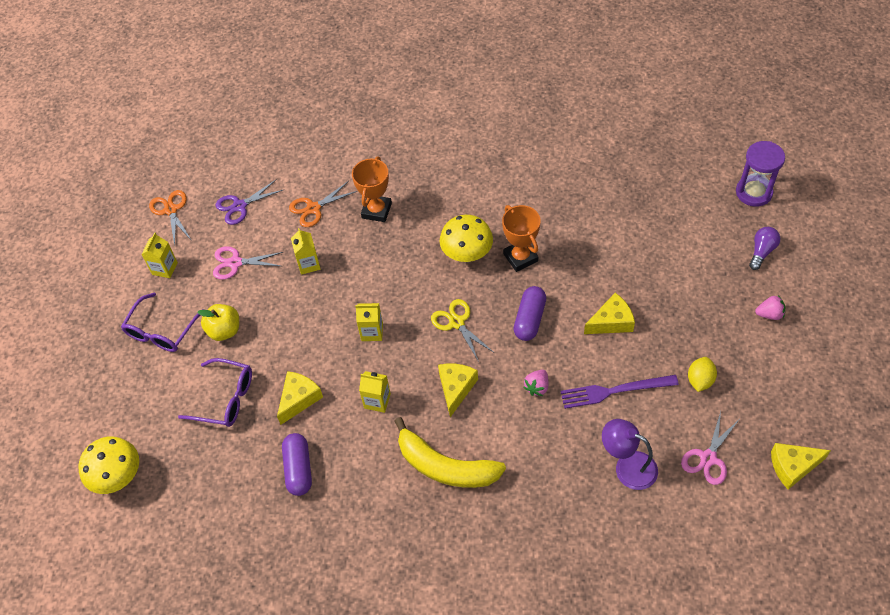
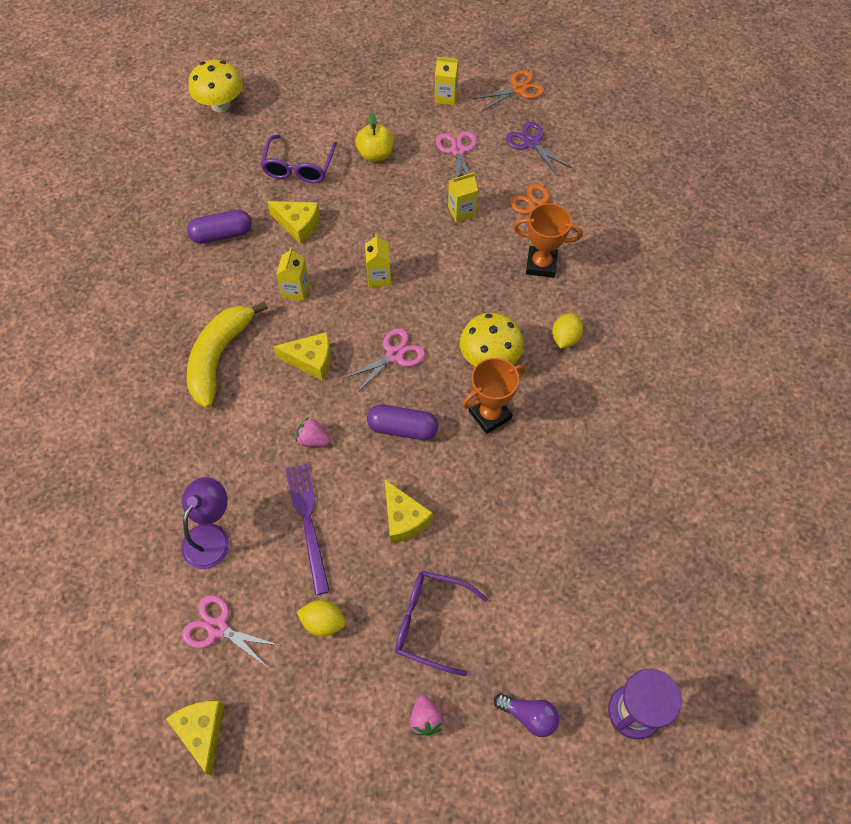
camera: 80 degrees right, 5 degrees up
purple glasses [121,293,204,352] -> purple glasses moved to [395,571,488,676]
yellow scissors [431,299,493,362] -> pink scissors [343,328,425,394]
none -> yellow lemon [552,313,583,348]

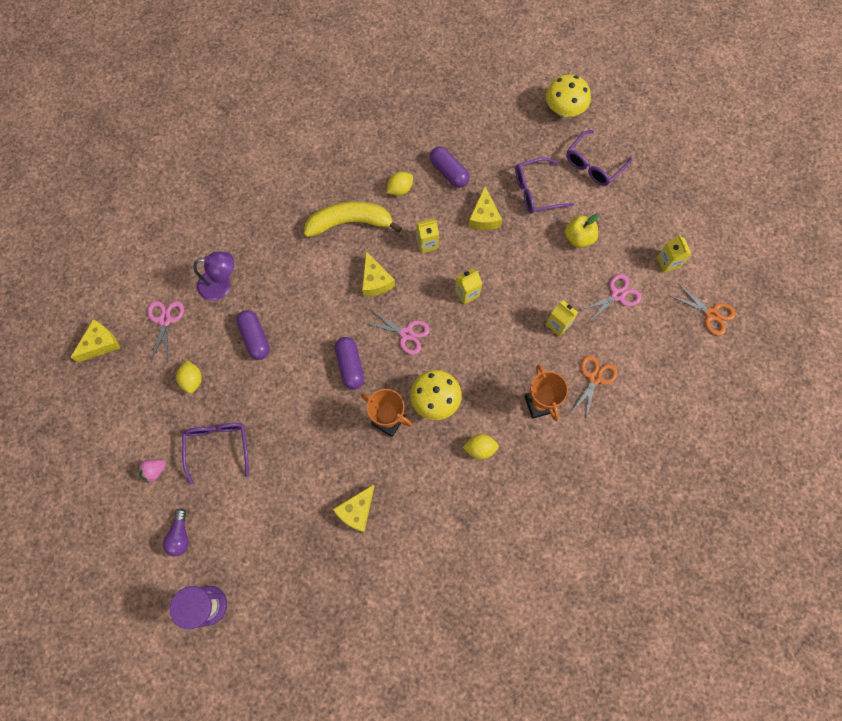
camera: 65 degrees right, 10 degrees up
purple fork [286,463,330,595] -> purple capsule [236,310,270,360]
pink strawberry [296,417,329,447] -> none
yellow cheese [384,479,433,544] -> yellow cheese moved to [333,485,374,532]
purple scissors [505,122,572,176] -> none
none -> yellow lemon [387,172,413,196]
none -> purple glasses [566,130,632,186]

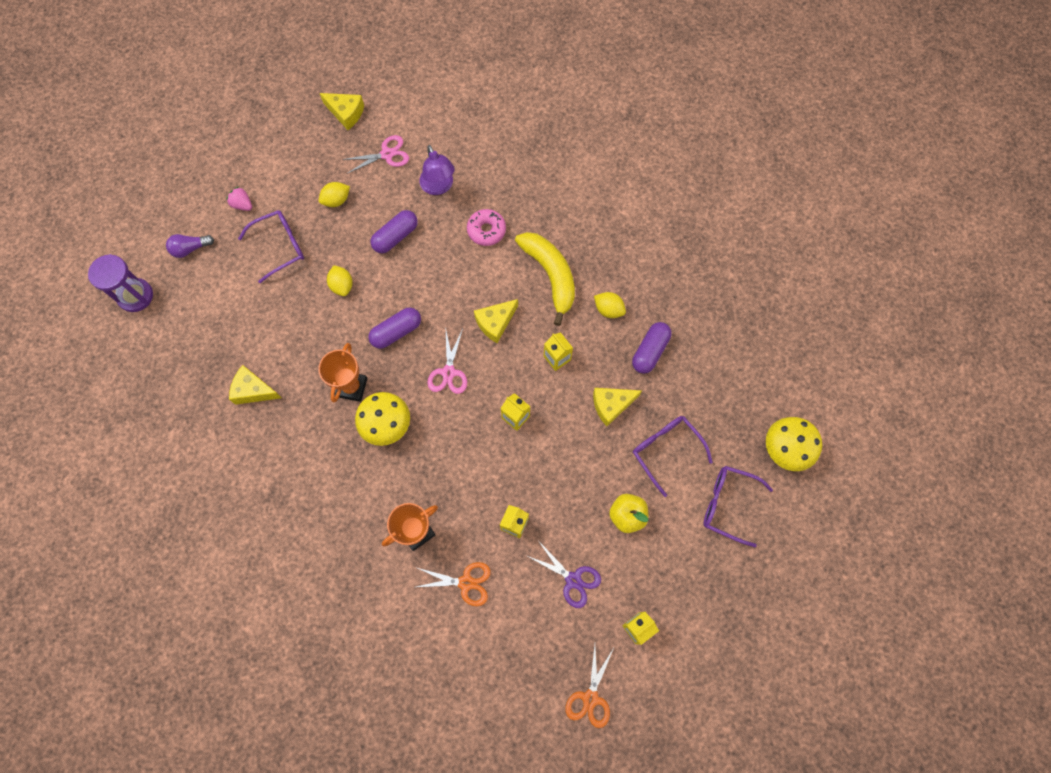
camera: 70 degrees right, 0 degrees up
yellow lemon [462,434,499,459] -> yellow lemon moved to [327,265,353,296]
pink scissors [580,274,642,323] -> purple scissors [528,542,601,608]
none -> pink donut [467,209,506,246]

